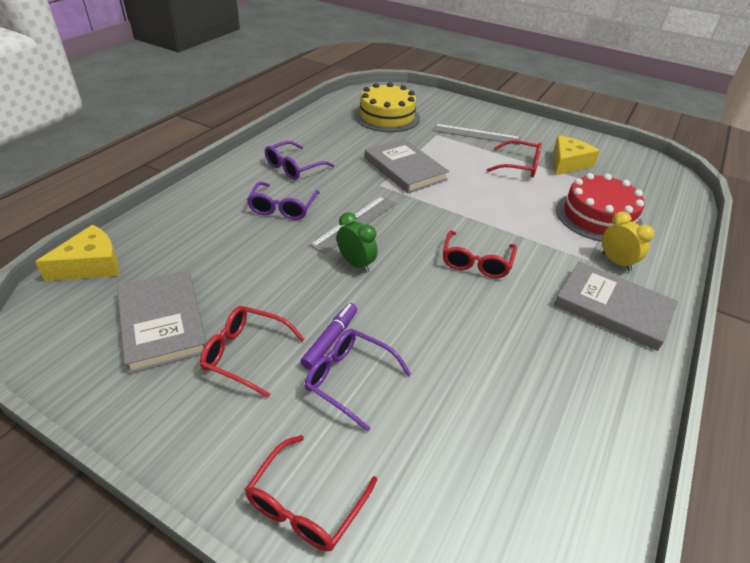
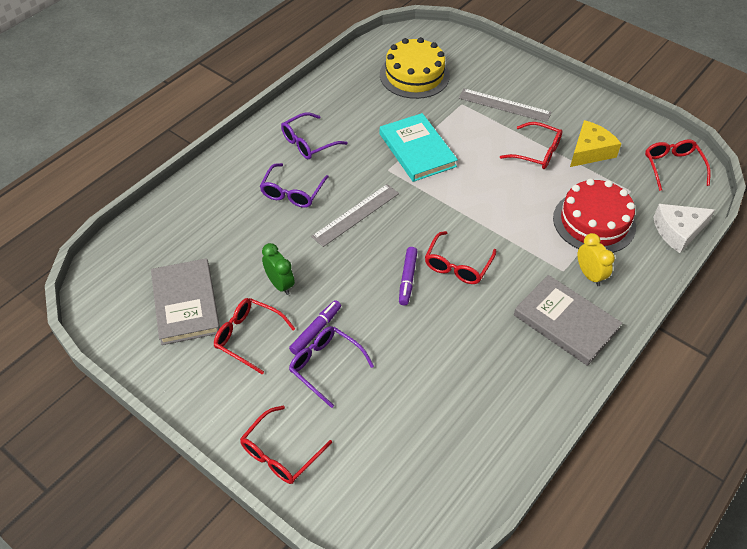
camera: 10 degrees right, 10 degrees up
yellow cheese [35,225,119,281] -> none
green clock [337,212,378,273] -> green clock moved to [262,243,295,295]
grey book [365,139,449,193] -> turquoise book [380,113,458,182]
none -> purple marker [399,247,418,306]
none -> red glasses [645,140,711,191]
none -> white cheese [653,204,715,253]

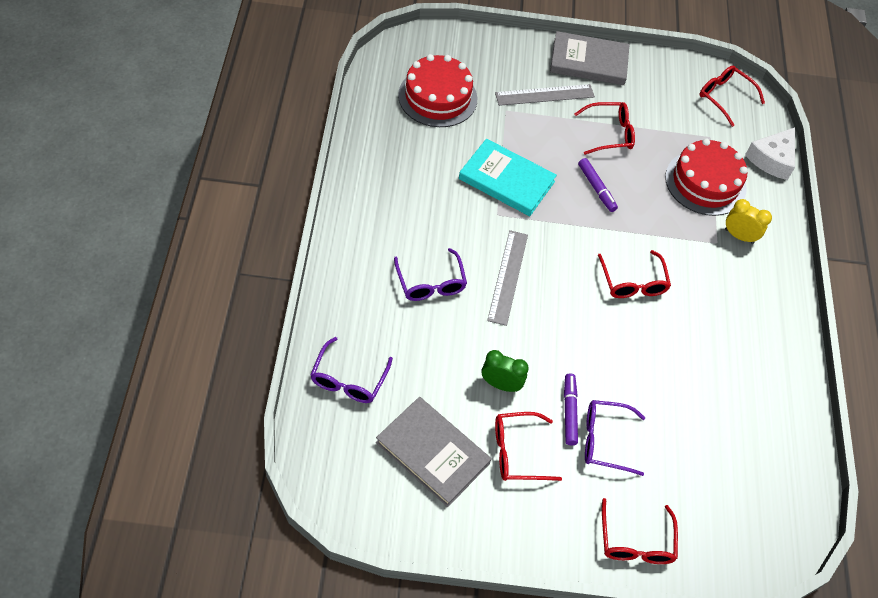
camera: 40 degrees left, 5 degrees up
purple glasses [281,112,348,159] -> purple glasses moved to [310,337,393,403]
yellow cake [380,37,450,99] -> red cake [398,54,477,127]
purple marker [399,247,418,306] -> purple marker moved to [578,158,618,212]
grey book [514,275,622,366] -> grey book moved to [550,31,630,85]
yellow cheese [570,120,621,167] -> none

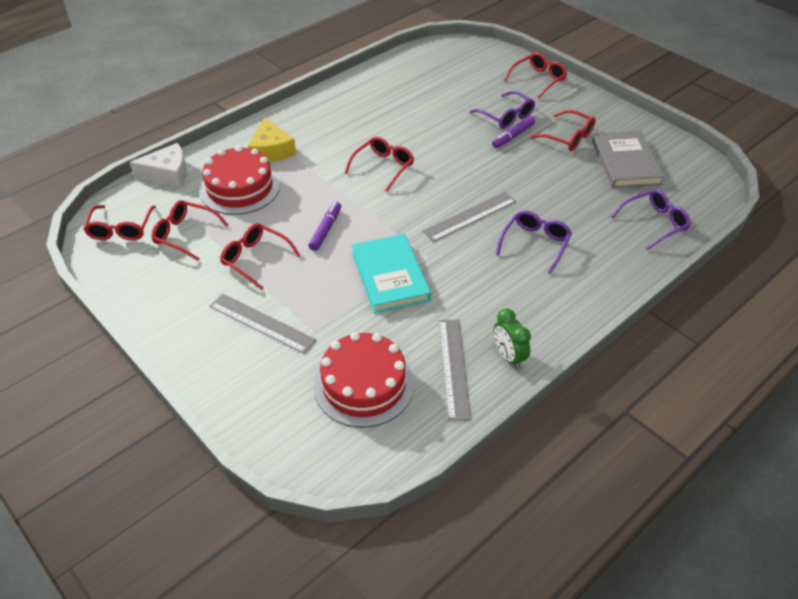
camera: 130 degrees left, 10 degrees down
green clock [482,350,529,392] -> green clock moved to [493,308,531,369]
grey book [550,31,630,85] -> none
yellow clock [725,199,772,244] -> yellow cheese [248,117,296,162]
none -> red glasses [152,200,228,261]
none -> grey ruler [439,320,471,421]

